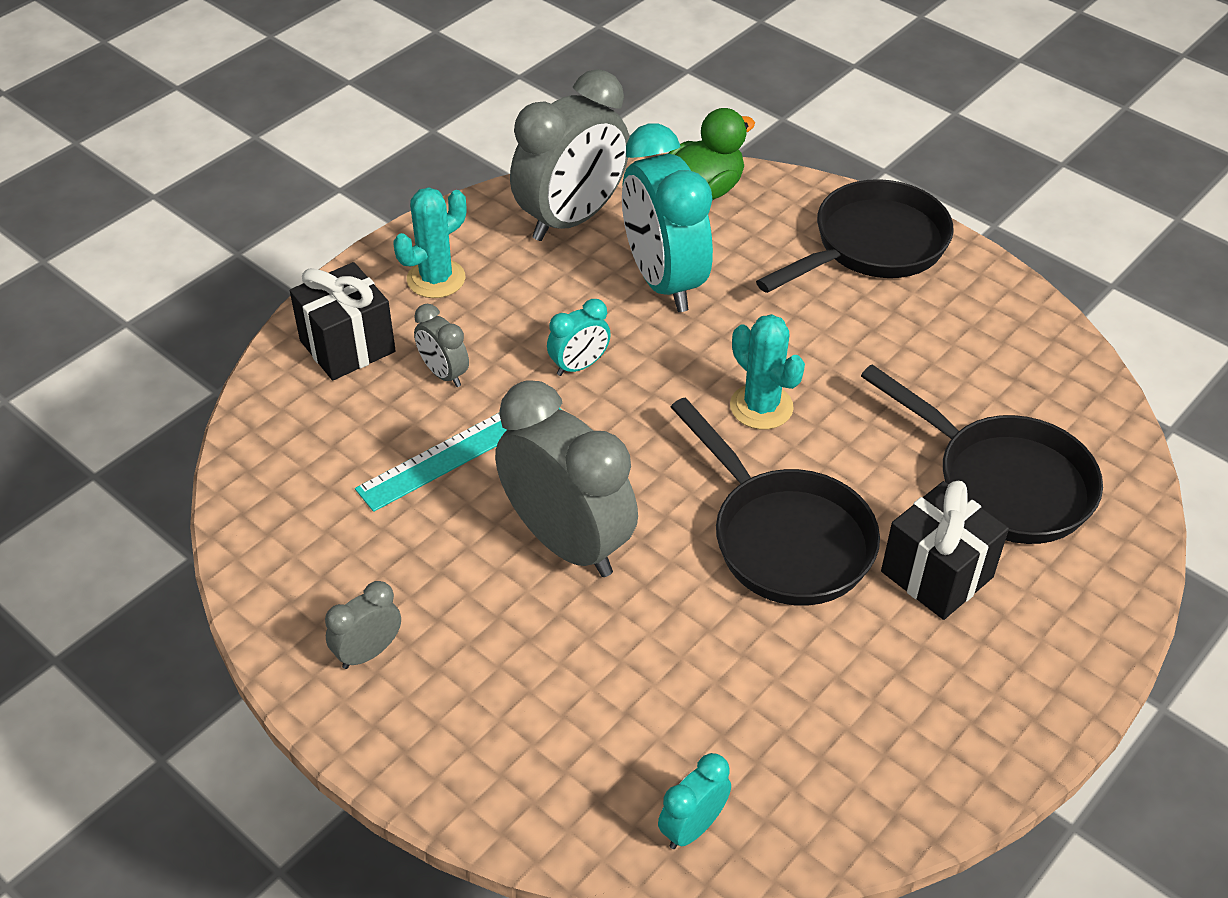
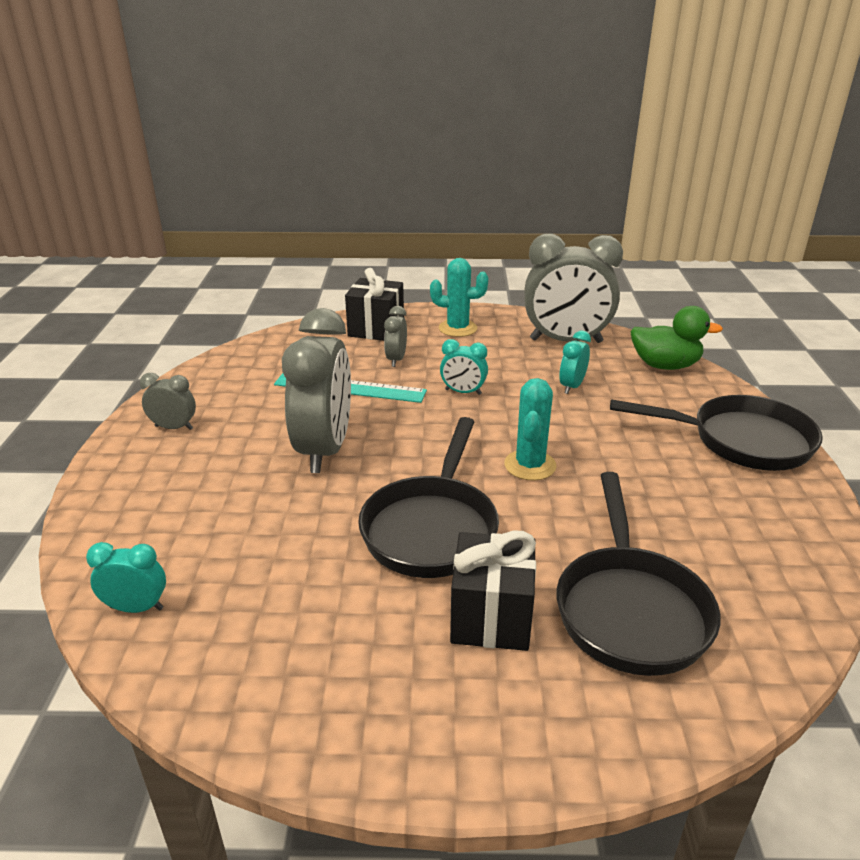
camera: 50 degrees right, 15 degrees down
turquoise clock [622,123,713,312] -> turquoise clock [559,331,591,394], size x0.46

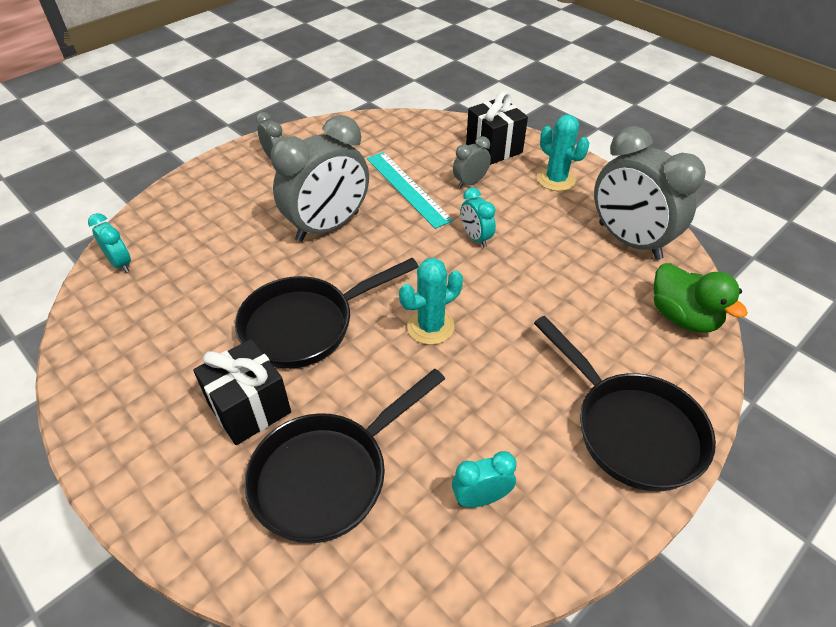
camera: 45 degrees right, 15 degrees up
turquoise clock [559,331,591,394] -> turquoise clock moved to [452,451,517,508]

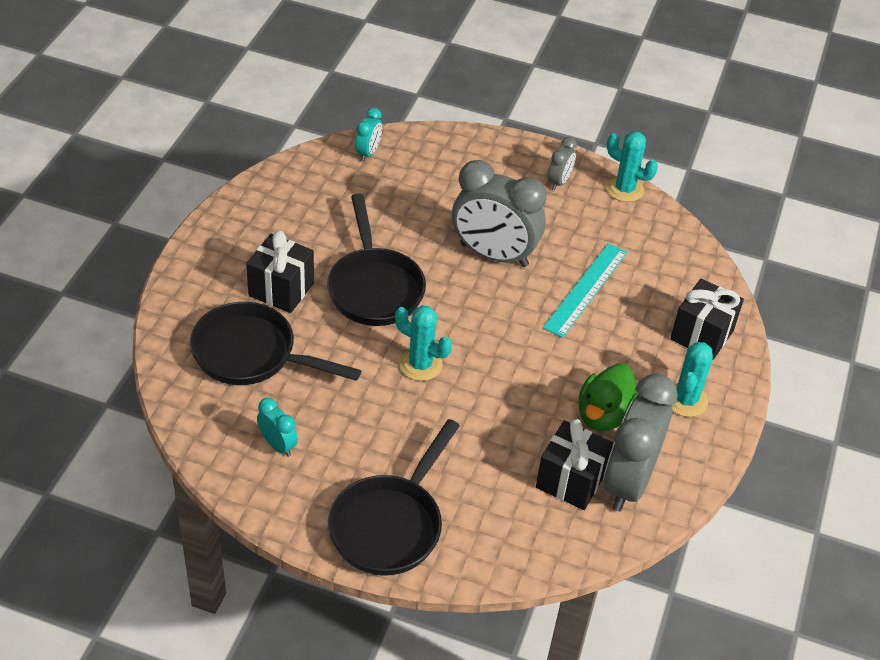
camera: 60 degrees right, 0 degrees up
black pan [235,258,418,369] -> black pan turned 135 degrees counterclockwise [327,193,426,326]
grey clock [453,136,491,188] -> none
turquoise clock [461,187,496,248] -> none
green duck [654,263,748,332] -> green duck moved to [579,363,638,431]
none -> black gift [536,419,613,510]
none -> turquoise cactus [606,131,658,202]

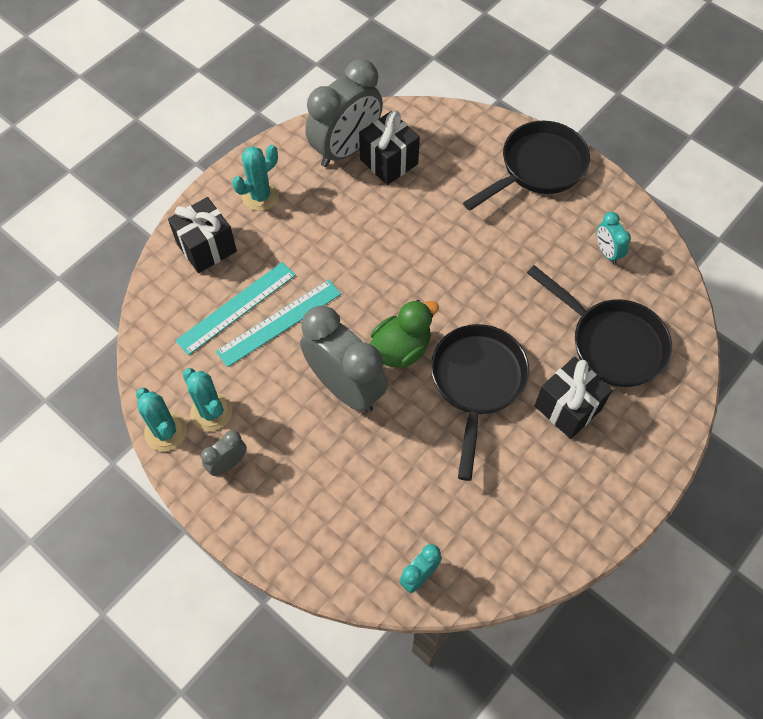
camera: 155 degrees left, 15 degrees up
turquoise cactus [395,305,452,381] -> turquoise cactus moved to [183,368,232,431]
green duck [579,363,638,431] -> green duck moved to [370,300,439,368]
none -> turquoise ruler [175,262,296,355]

